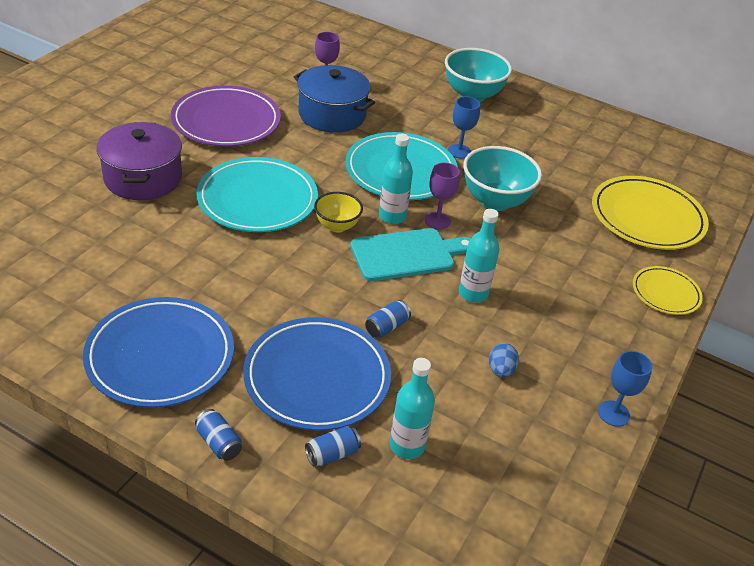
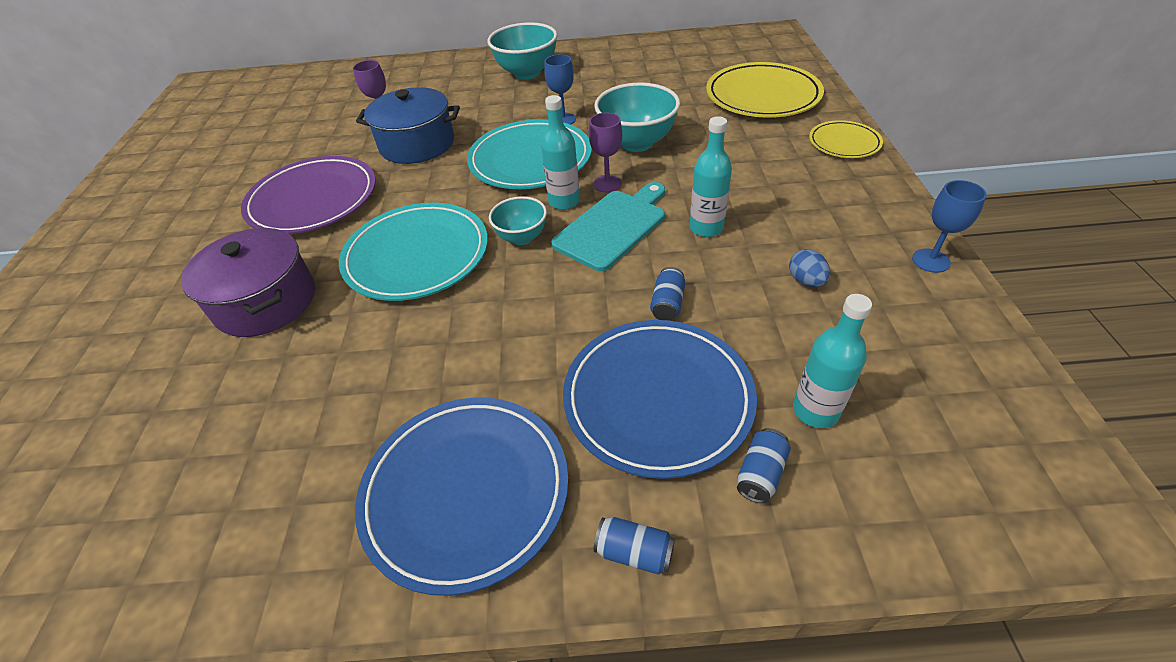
camera: 25 degrees left, 5 degrees up
yellow bowl [314,192,363,232] -> turquoise bowl [489,196,547,245]

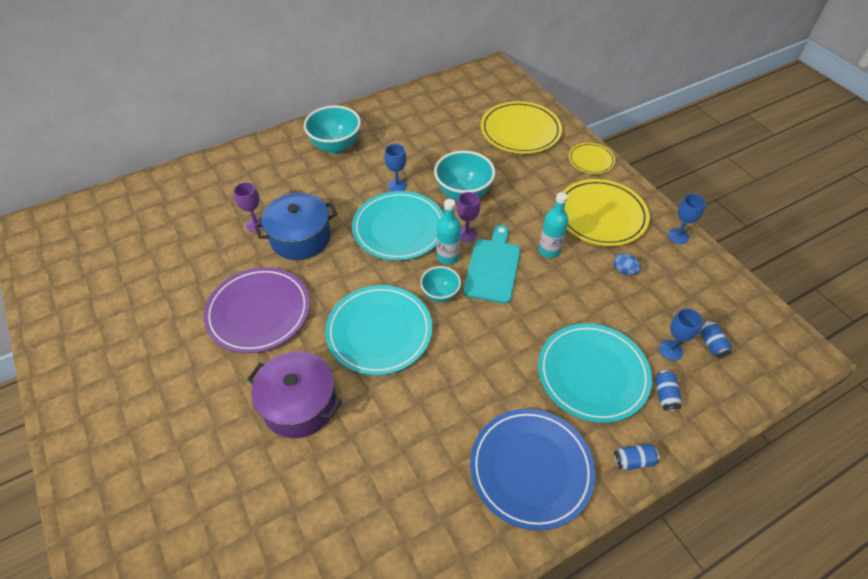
camera: 30 degrees left, 5 degrees up
blue plate [563,320,757,479] -> turquoise plate [538,323,652,423]
blue can [650,267,685,321] -> blue can moved to [700,321,732,358]
turquoise bottle [793,294,872,428] -> blue goblet [659,308,703,361]
none -> yellow plate [562,179,650,246]

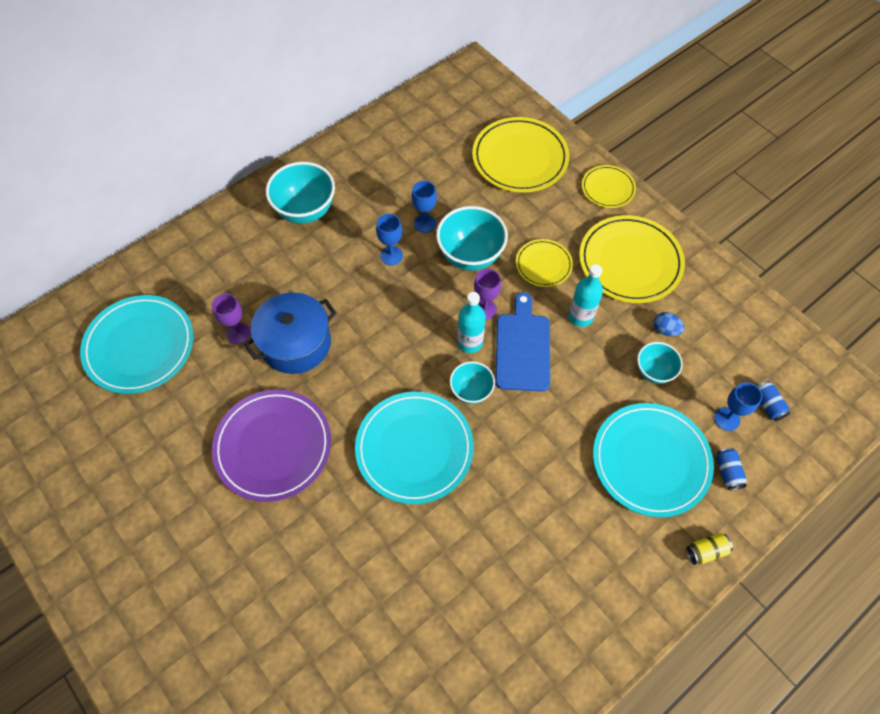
camera: 10 degrees left, 10 degrees up
purple pot [247,351,342,438] -> none
turquoise plate [352,191,444,261] -> turquoise plate moved to [80,295,193,394]
turquoise cutting board [463,225,521,304] -> blue cutting board [495,292,550,392]
blue plate [470,409,595,531] -> none
blue can [614,444,660,470] -> yellow can [686,533,733,565]
blue goblet [668,194,706,244] -> blue goblet moved to [411,181,437,233]
none -> yellow plate [516,239,573,287]
none -> turquoise bowl [637,342,683,384]

